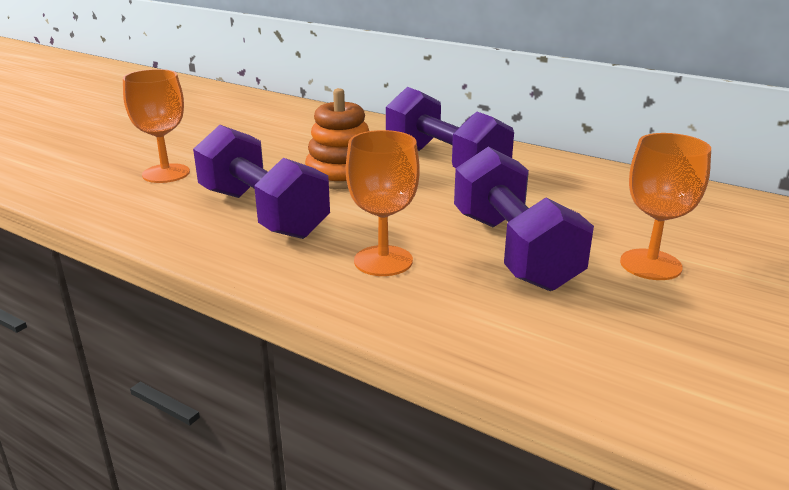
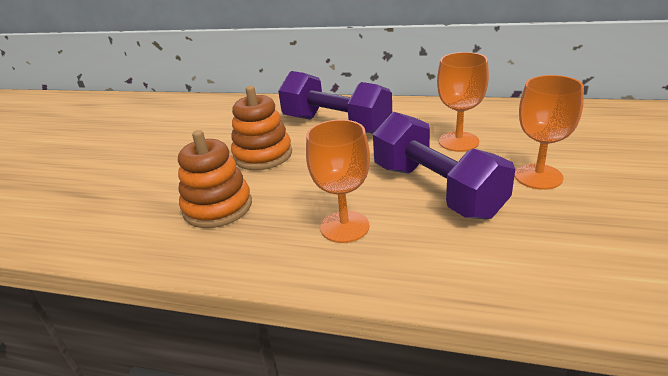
camera: 15 degrees left, 5 degrees up
orange goblet [123,69,190,183] -> orange goblet moved to [437,52,489,152]
purple dumbbell [193,125,330,239] -> orange stacking toy [178,130,252,228]

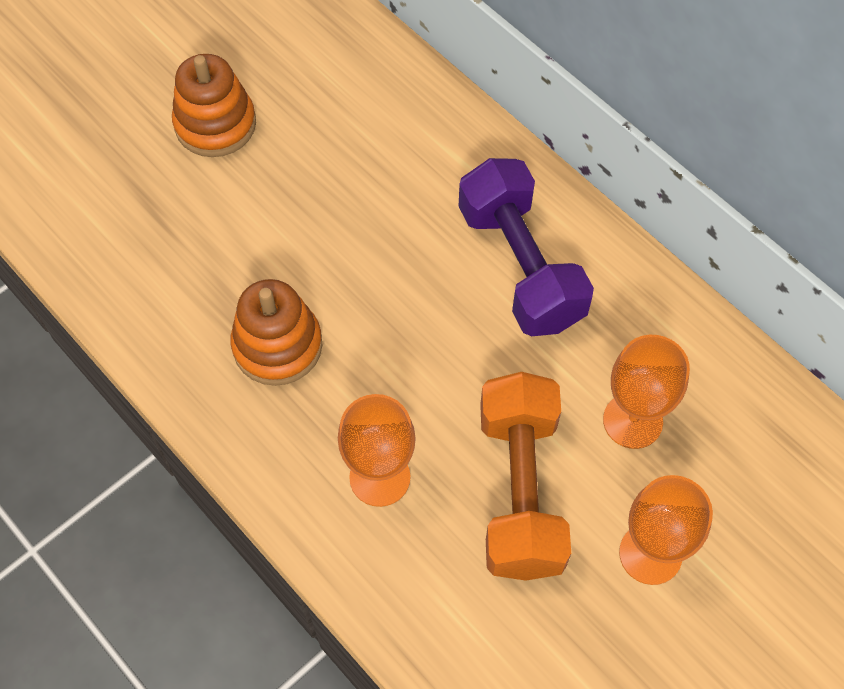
camera: 30 degrees right, 30 degrees up
orange stacking toy [231,86,292,170] -> orange stacking toy moved to [172,54,256,157]
purple dumbbell [373,112,515,219] -> orange dumbbell [480,372,571,581]

